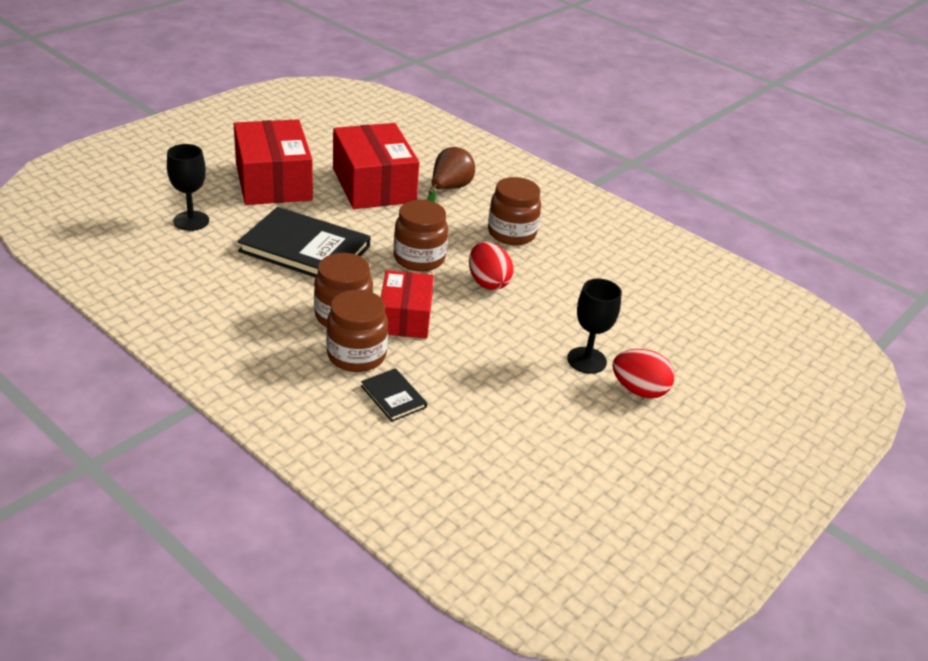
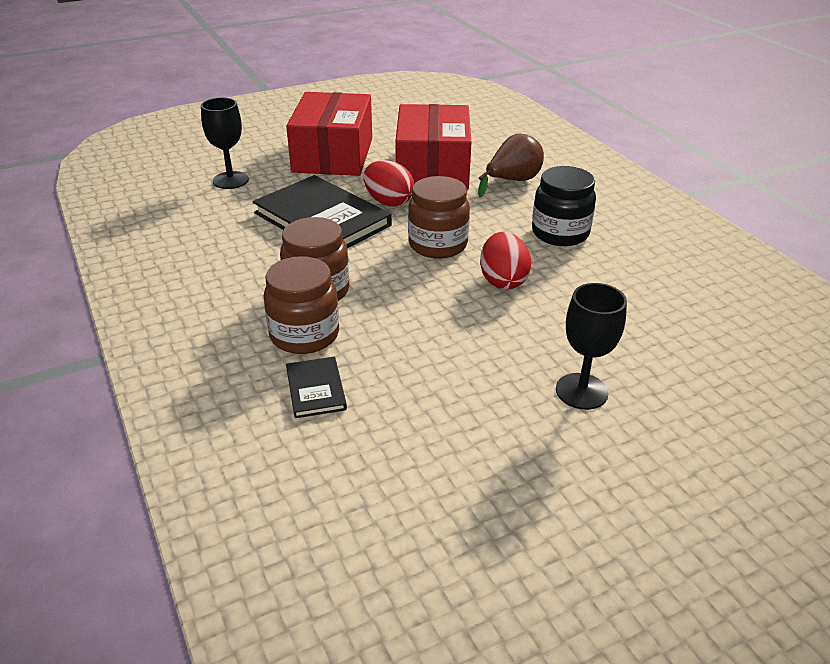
camera: 25 degrees right, 0 degrees up
red box [381,270,434,339] -> none
brown jar [488,177,541,245] -> black jar [532,166,596,246]
red egg [612,349,675,398] -> red egg moved to [364,160,414,207]

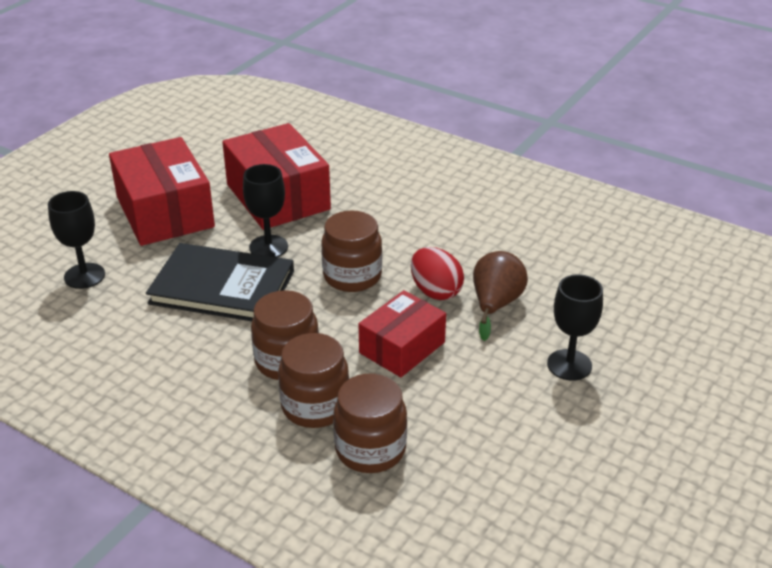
camera: 30 degrees left, 0 degrees up
black book [286,357,347,418] -> brown jar [333,374,407,473]
red egg [364,160,414,207] -> black goblet [243,164,288,257]
brown pear [478,134,544,197] -> brown pear moved to [473,251,528,341]
black jar [532,166,596,246] -> none
none -> red box [359,290,446,377]

